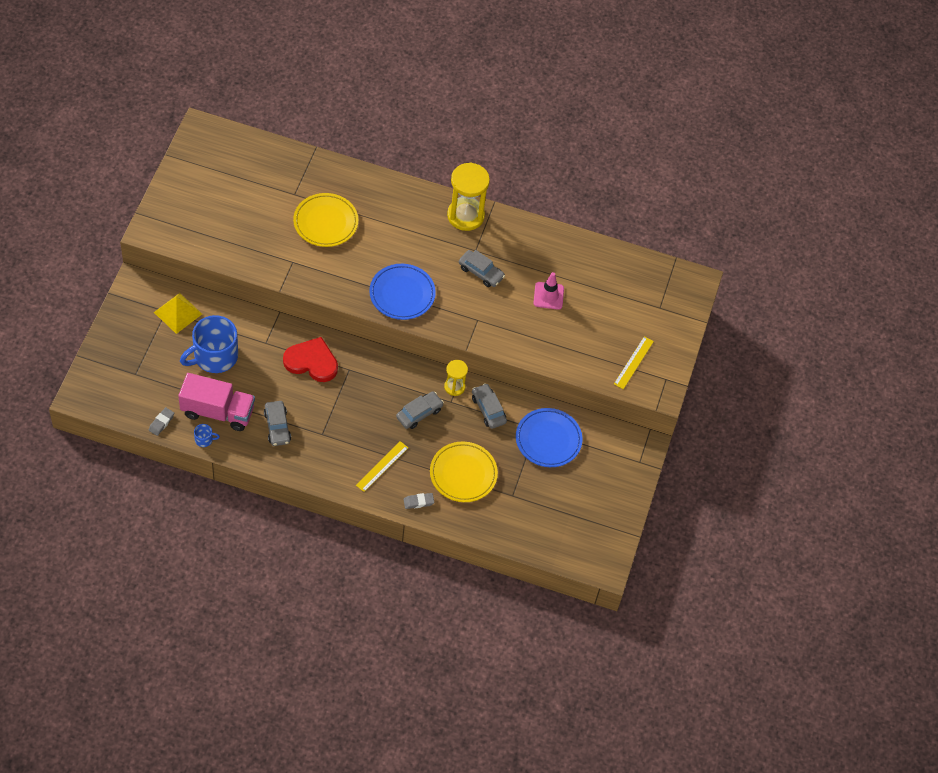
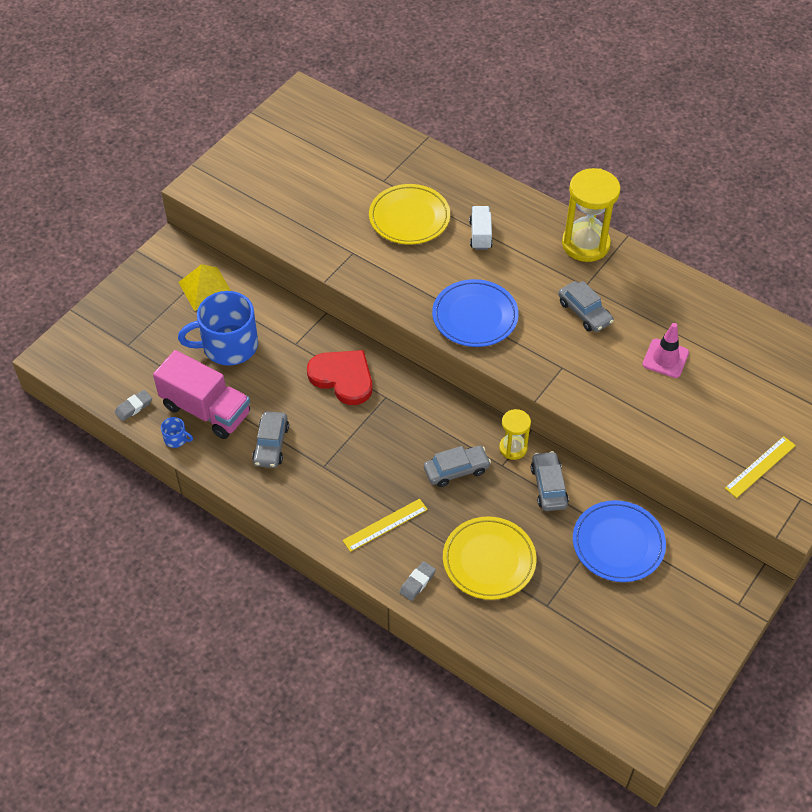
camera: 25 degrees right, 5 degrees down
grey eraser [404,493,434,509] -> grey eraser turned 60 degrees counterclockwise [399,561,436,601]
none -> white truck [469,206,493,250]

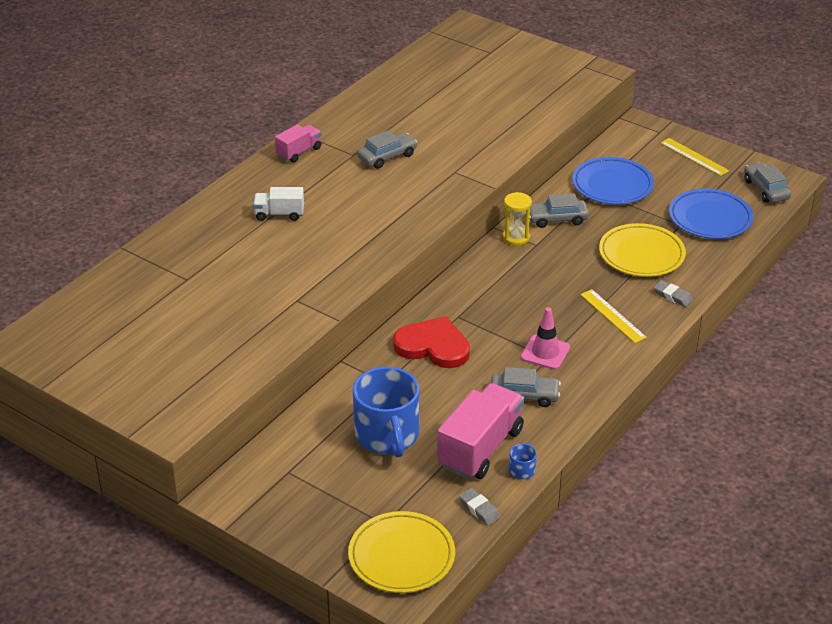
camera: 90 degrees left, 15 degrees down
yellow pyramid [179,264,231,311] -> none
red heart [307,350,373,405] -> red heart turned 75 degrees clockwise [393,316,470,368]
yellow plate [369,184,450,244] -> yellow plate moved to [348,511,455,593]
grey car [424,446,491,487] -> grey car moved to [744,162,791,203]
blue plate [432,279,519,347] -> blue plate moved to [669,189,753,239]
yellow hourglass [562,168,621,262] -> pink truck [275,124,321,163]
pink traffic cone [642,323,689,378] -> pink traffic cone moved to [521,307,570,370]
yellow ruler [725,436,796,498] -> yellow ruler moved to [661,138,729,176]

